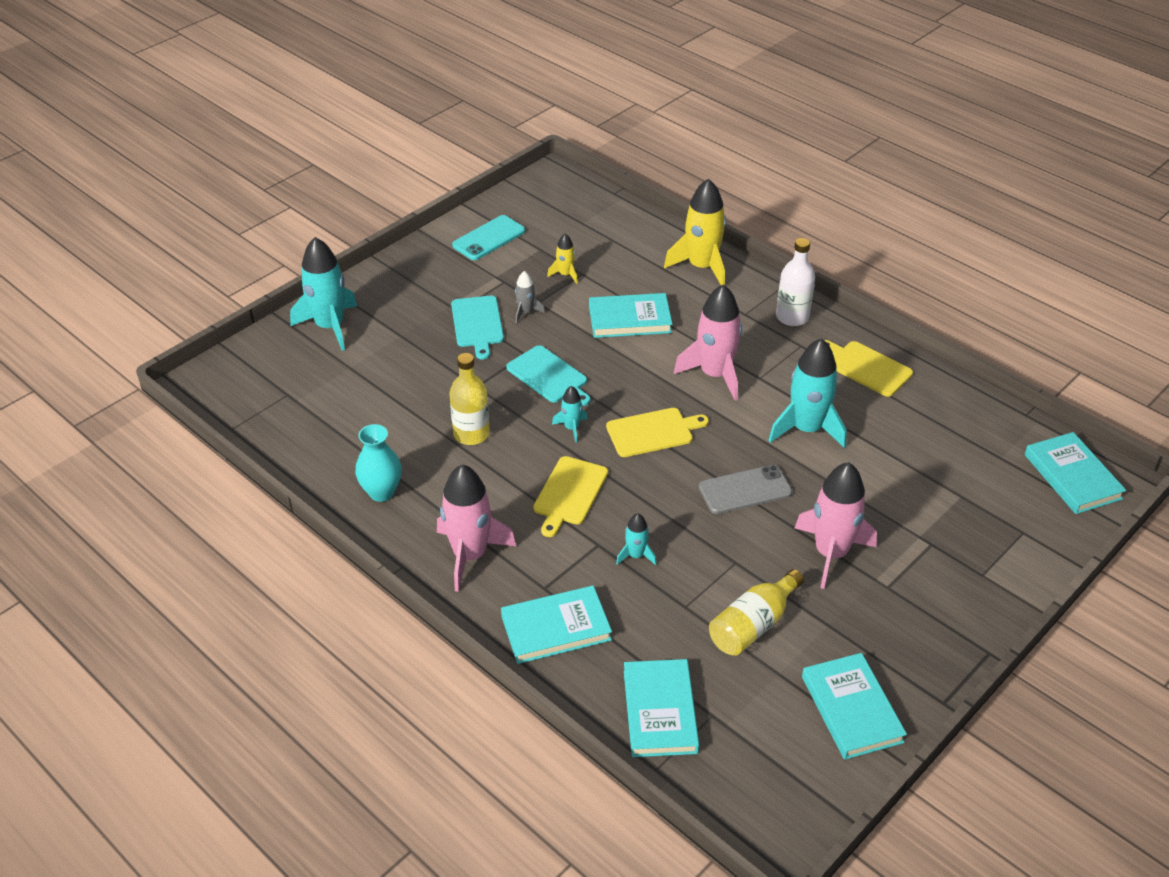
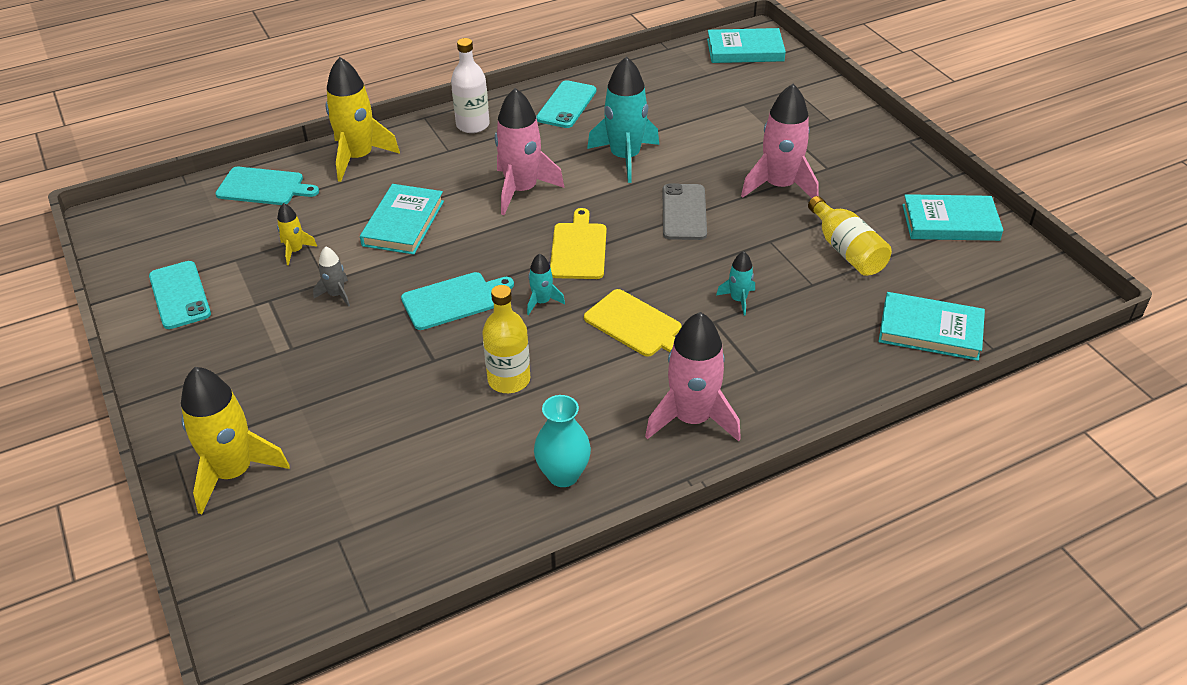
camera: 70 degrees left, 0 degrees up
turquoise rocket [290,237,357,351] -> yellow rocket [181,367,290,514]
turquoise cutting board [451,296,504,360] -> turquoise cutting board moved to [215,167,319,205]
turquoise book [501,586,612,664] -> none
yellow cutting board [824,340,913,397] -> turquoise phone [536,80,596,128]

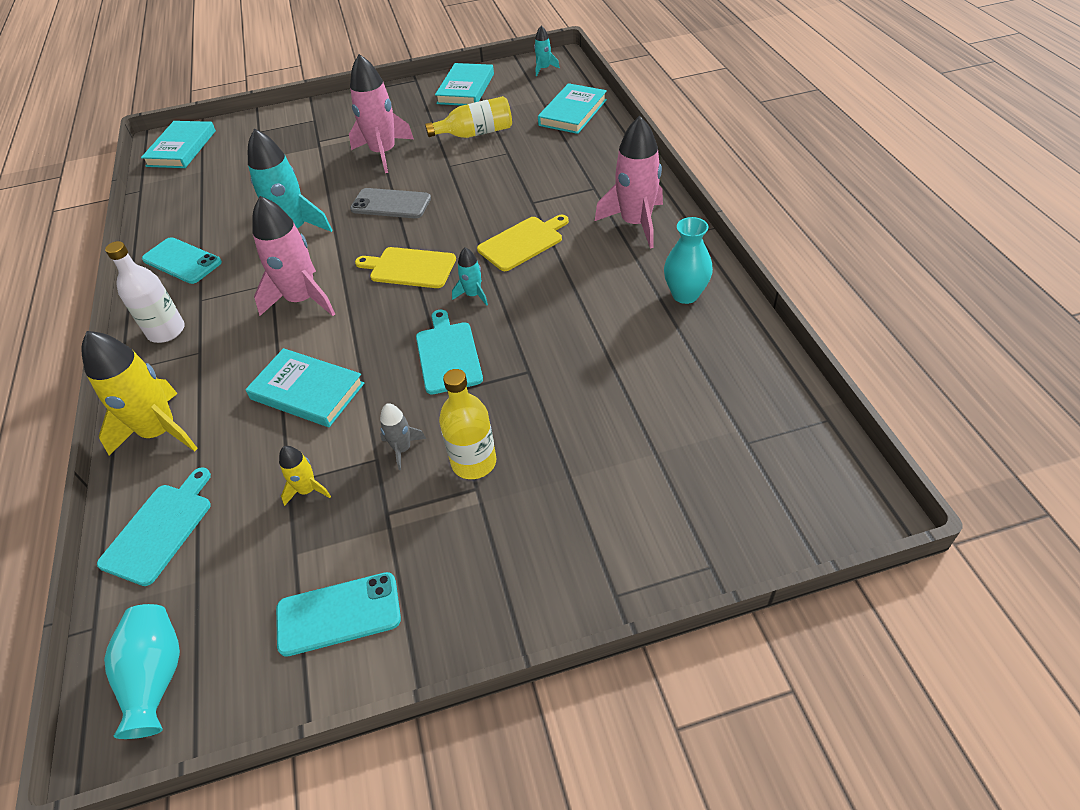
camera: 75 degrees left, 5 degrees up
yellow rocket [181,367,290,514] -> none
yellow bottle [482,285,530,393] -> yellow bottle moved to [439,369,497,479]
turquoise rocket [716,251,755,316] -> turquoise rocket moved to [534,25,560,76]
none -> turquoise vase [104,604,180,739]

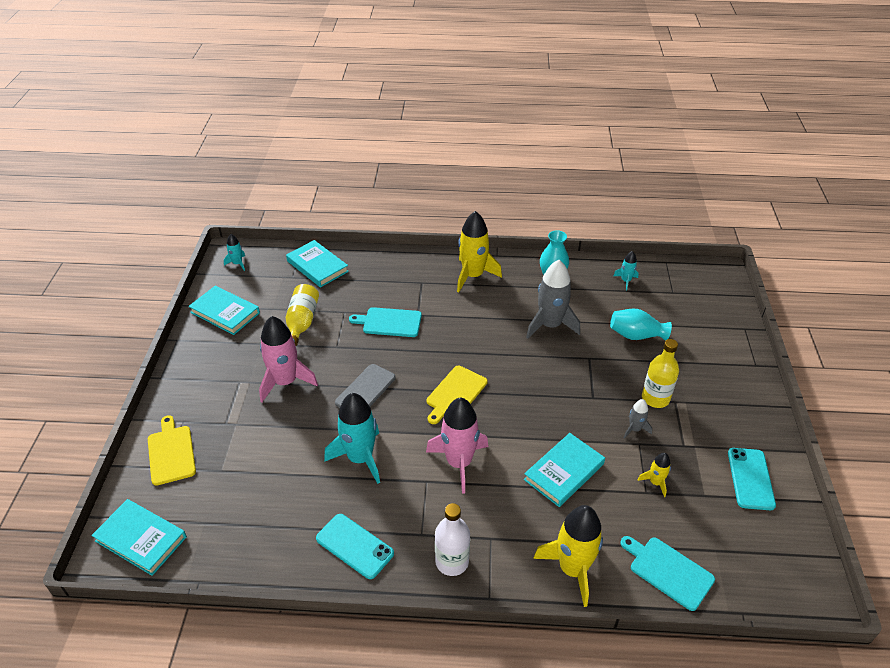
camera: 75 degrees left, 5 degrees down
turquoise vase [104,604,180,739] -> turquoise vase moved to [610,308,672,341]
turquoise phone [142,237,222,284] -> turquoise phone turned 75 degrees clockwise [316,514,394,579]
turquoise cutting board [416,310,483,395] -> turquoise cutting board moved to [349,307,422,337]
turquoise rocket [452,248,488,306] -> turquoise rocket moved to [614,251,639,290]
yellow cutting board [477,215,569,271] -> yellow cutting board moved to [148,415,196,486]
pink rocket [595,116,663,249] -> yellow rocket [457,211,502,292]
none -> grey rocket [526,260,580,339]

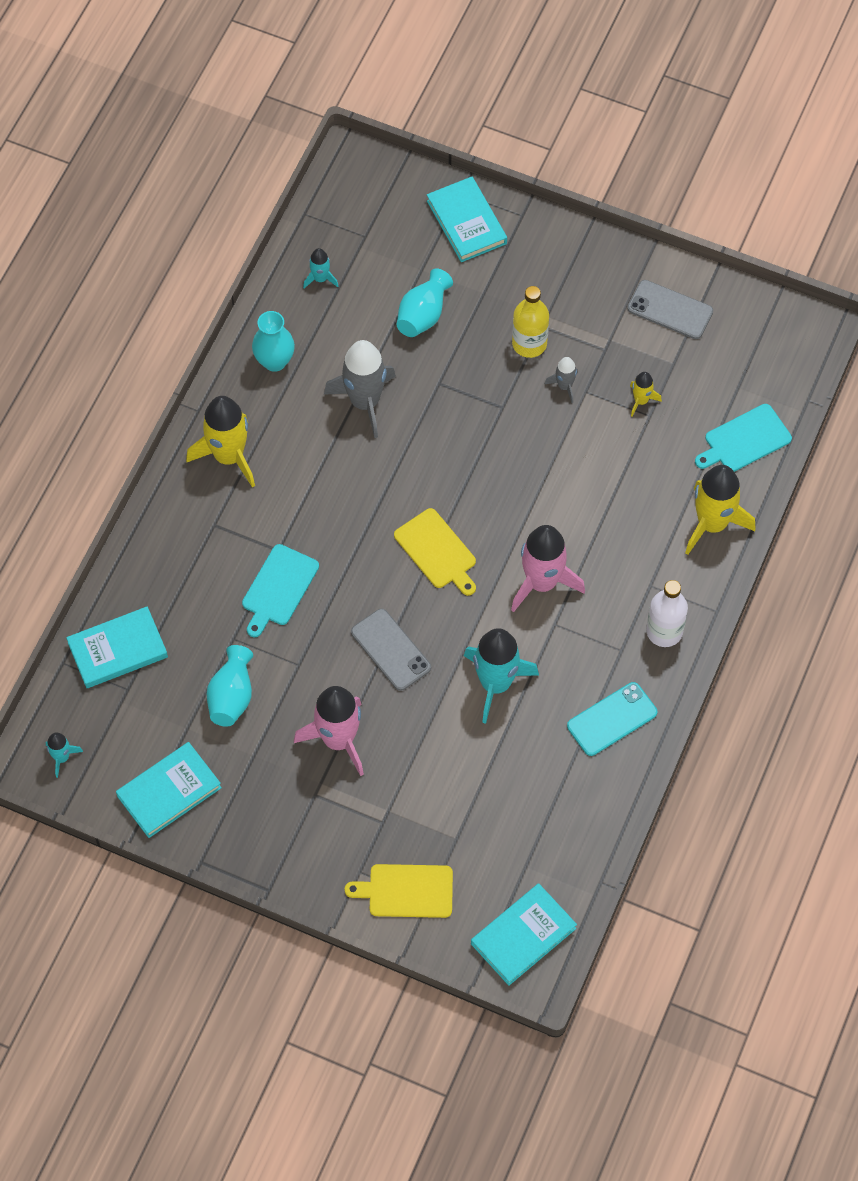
camera: 70 degrees left, 20 degrees up
yellow bottle [286,284,319,346] -> turquoise vase [207,645,253,727]
turquoise book [524,433,605,507] -> turquoise book moved to [427,177,507,262]
turquoise phone [728,448,776,510] -> grey phone [627,280,713,339]

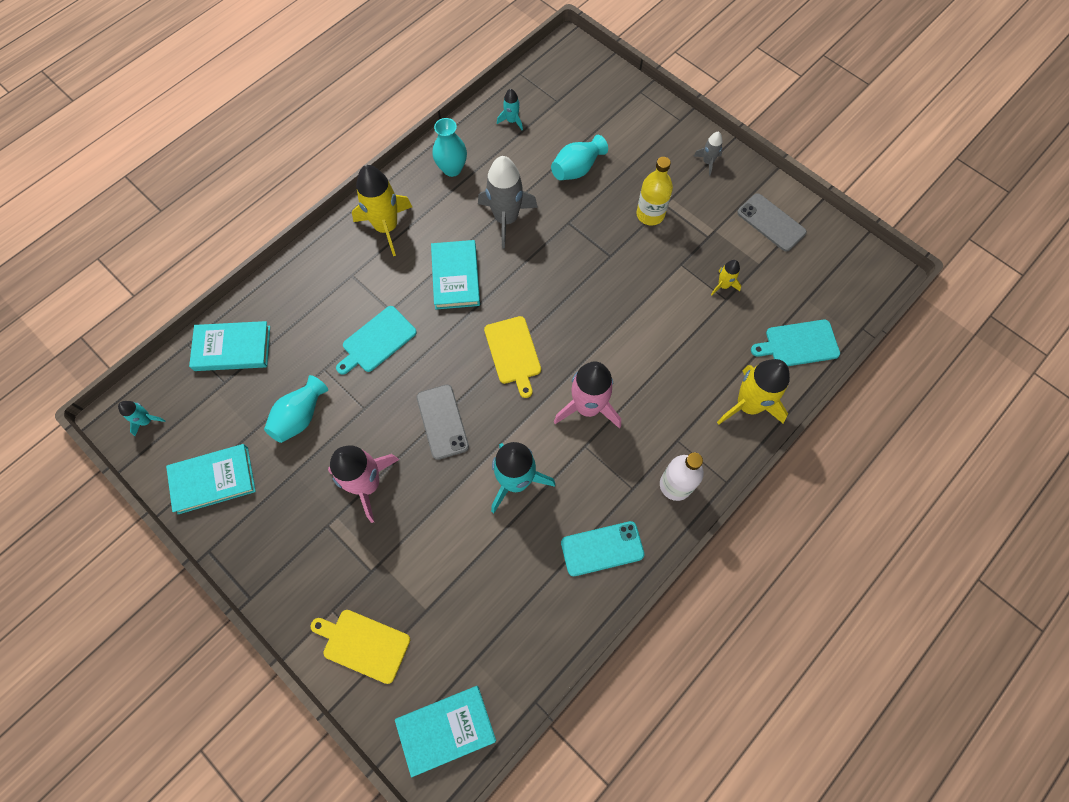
camera: 20 degrees right, 5 degrees up
turquoise book [427,177,507,262] -> turquoise book moved to [431,240,480,309]
grey rocket [545,357,578,403] -> grey rocket moved to [693,132,723,176]

